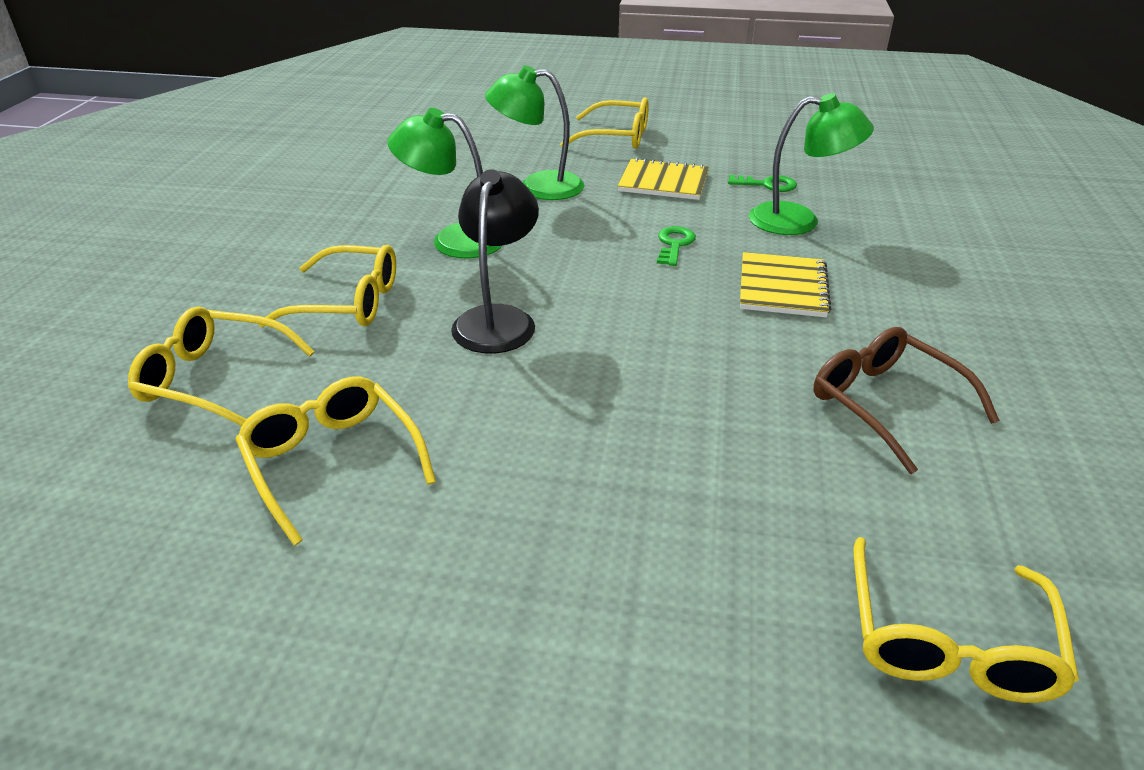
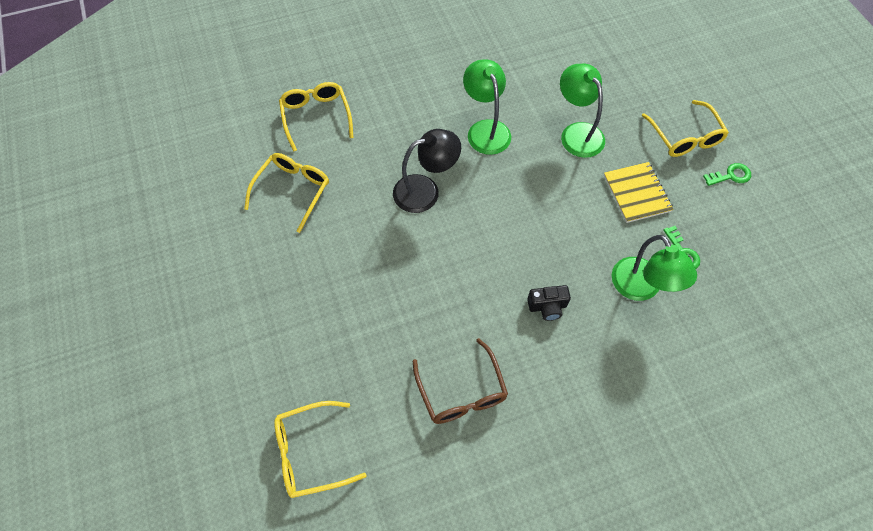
camera: 60 degrees right, 25 degrees up
yellow glasses [259,245,396,327] -> none
green key [657,226,696,266] -> green key moved to [703,163,751,186]
yellow notebook [740,252,831,317] -> black camera [527,285,571,321]
brown glasses [813,327,1000,474] -> brown glasses turned 135 degrees clockwise [413,338,508,424]

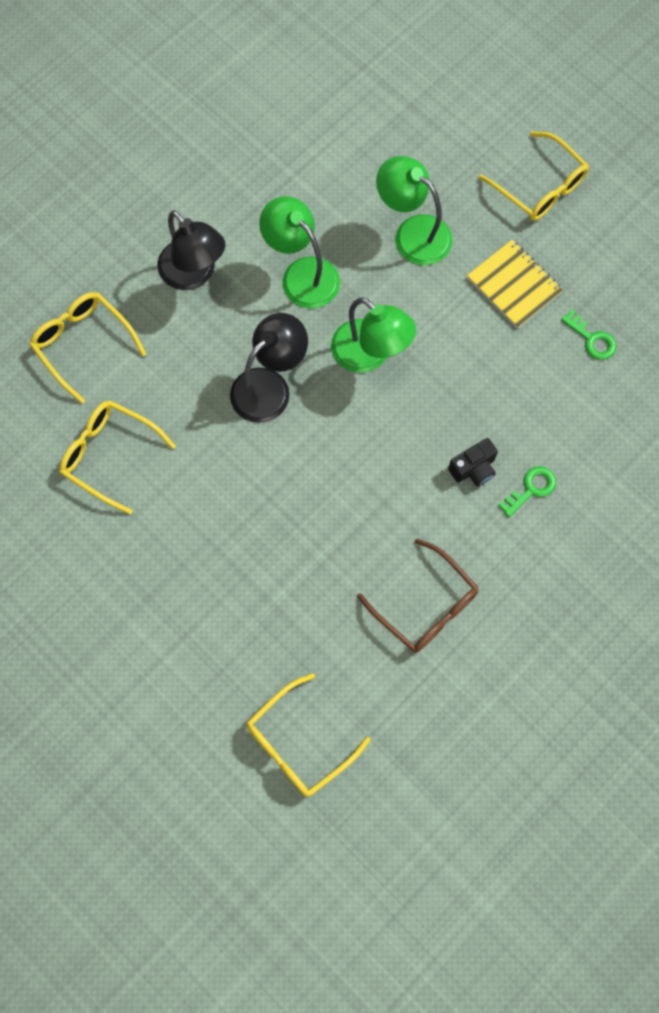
camera: 25 degrees left, 10 degrees up
yellow glasses [244,153,329,233] -> yellow glasses turned 60 degrees counterclockwise [60,400,176,514]
green lamp [612,235,697,301] -> green lamp moved to [331,297,416,373]
green key [703,163,751,186] -> green key moved to [498,466,556,517]
none -> black lamp [158,210,225,290]

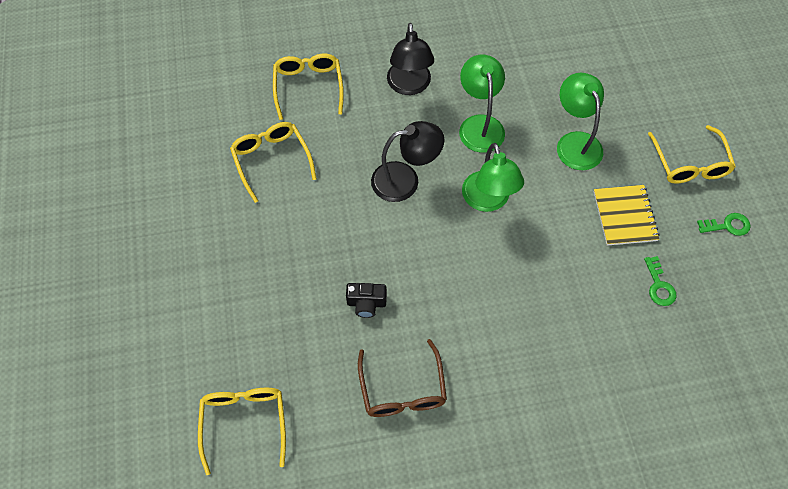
camera: 35 degrees right, 10 degrees down
yellow glasses [247,673,371,797] -> yellow glasses turned 90 degrees clockwise [198,388,286,475]
black camera [448,438,498,487] -> black camera moved to [346,283,387,318]
green key [498,466,556,517] -> green key moved to [697,213,750,236]

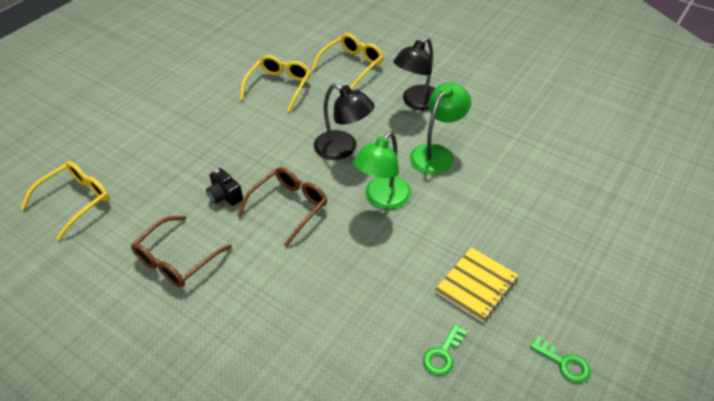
camera: 45 degrees right, 15 degrees down
green lamp [557,72,604,170] -> none
yellow glasses [648,125,736,184] -> none
none -> brown glasses [237,167,327,247]

